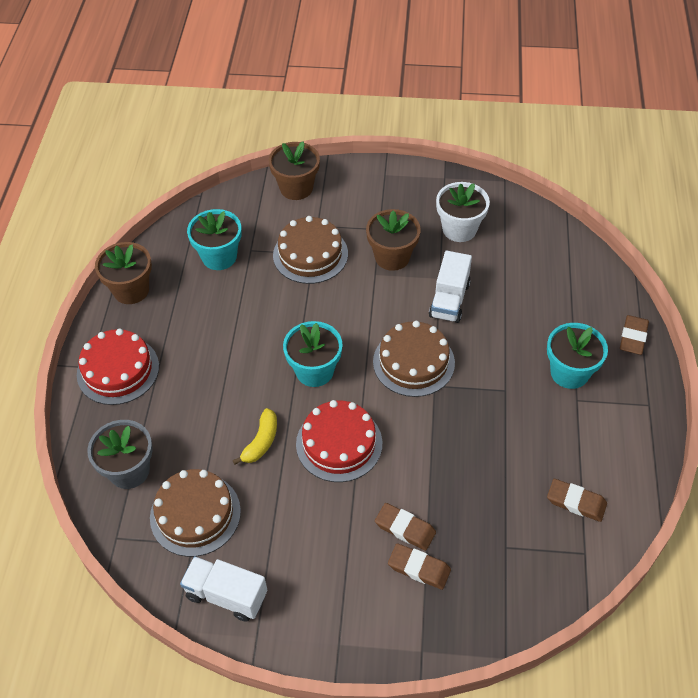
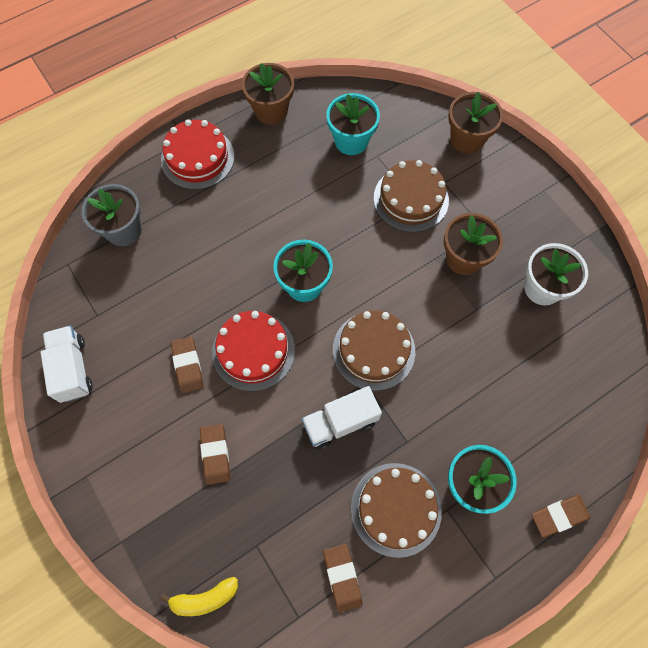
camera: 50 degrees right, 15 degrees up
brown cake [150,469,241,557] -> brown cake moved to [351,463,442,558]
yellow banana [233,408,277,465] -> yellow banana moved to [160,577,238,616]
brown eraser [388,543,451,590] -> brown eraser moved to [171,337,204,393]
white truck [429,251,472,323] -> white truck moved to [302,386,382,450]

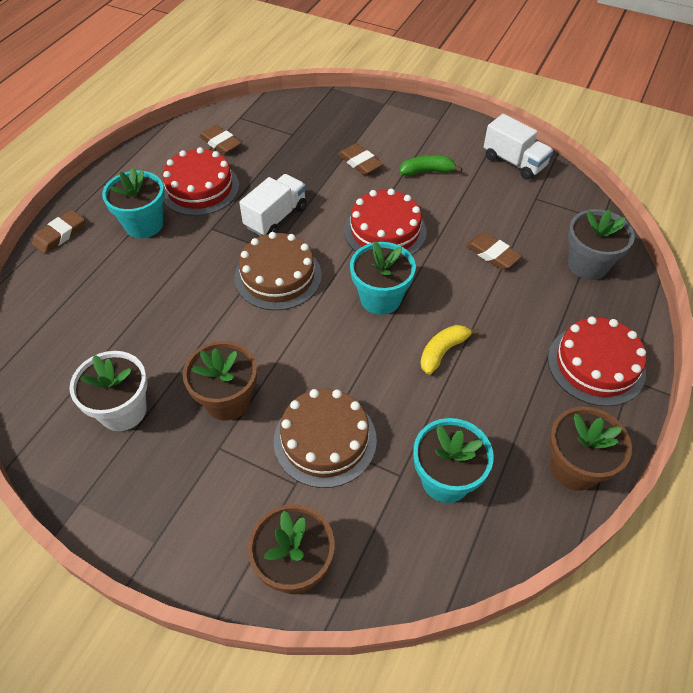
camera: 150 degrees right, 15 degrees down
yellow banana [160,577,238,616] -> yellow banana moved to [420,325,480,375]
brown eraser [171,337,204,393] -> brown eraser moved to [465,232,522,270]
brown cake [351,463,442,558] -> red cake [162,147,239,216]
none -> green banana [400,155,462,176]

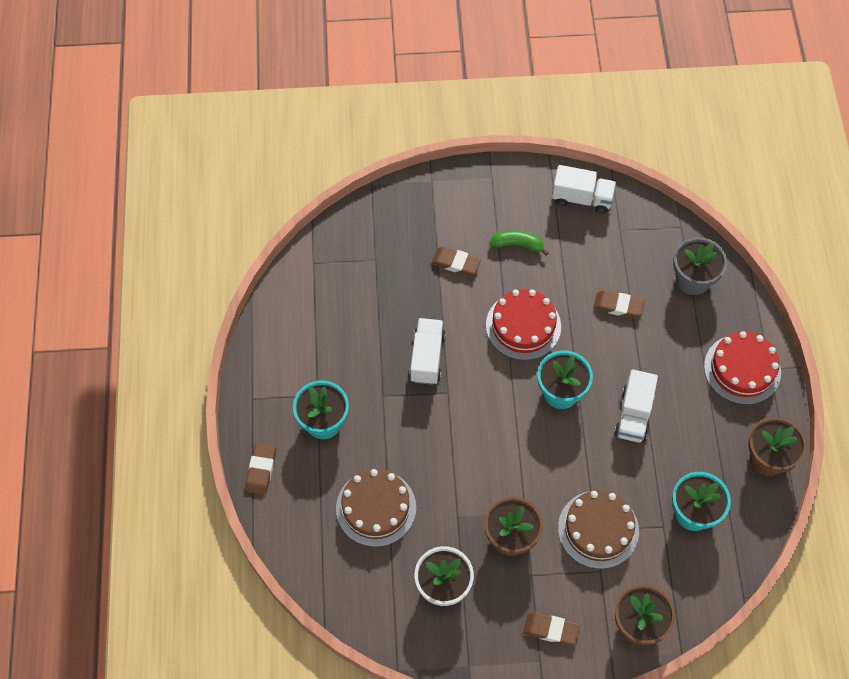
camera: 30 degrees left, 10 degrees up
red cake [162,147,239,216] -> none
brown eraser [199,125,242,155] -> brown eraser moved to [523,612,580,645]
brown cake [235,232,322,311] -> brown cake moved to [336,469,416,547]
green banana [400,155,462,176] -> green banana turned 45 degrees clockwise [489,230,549,256]
yellow banana [420,325,480,375] -> white truck [614,369,658,443]

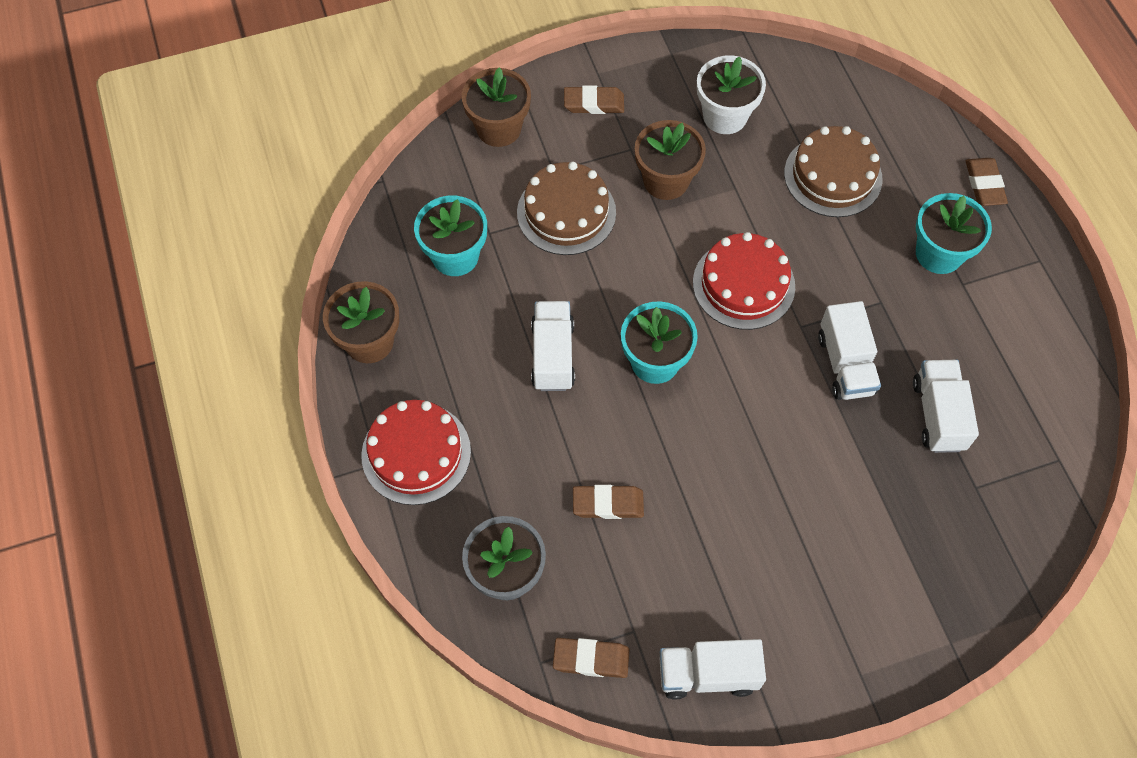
camera: 165 degrees right, 0 degrees up
brown eraser [431,246,481,276] -> brown eraser moved to [553,638,630,678]
red cake [486,289,561,360] -> red cake moved to [693,232,795,330]
green banana [489,230,549,256] -> none
none -> white truck [913,360,979,453]

